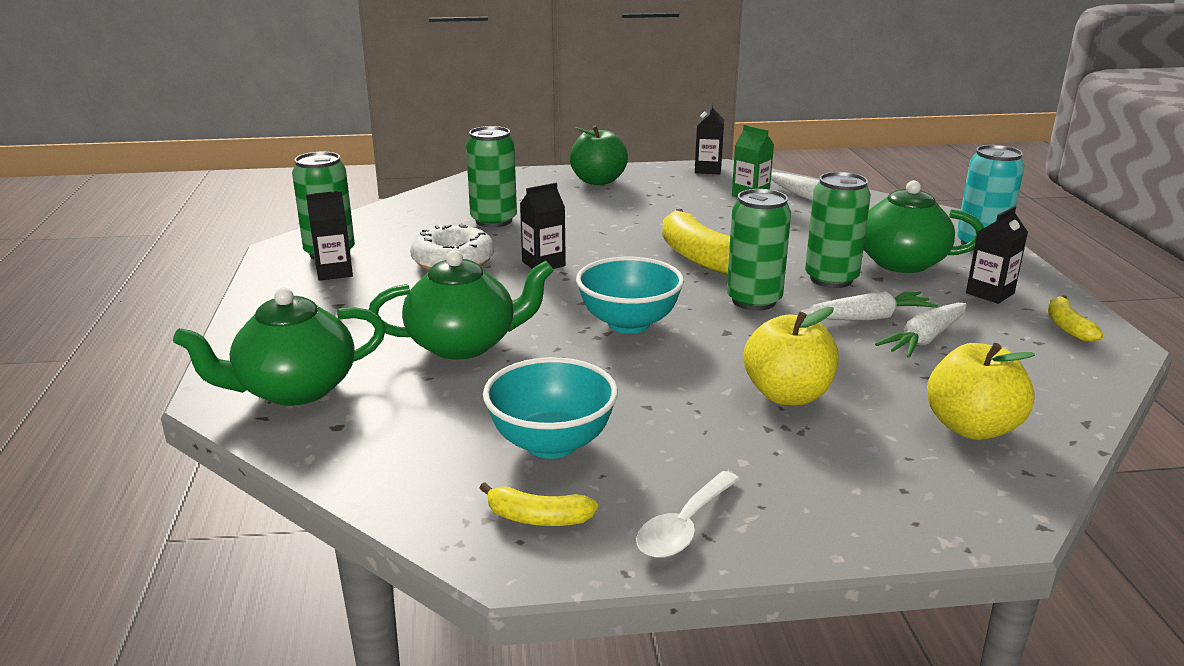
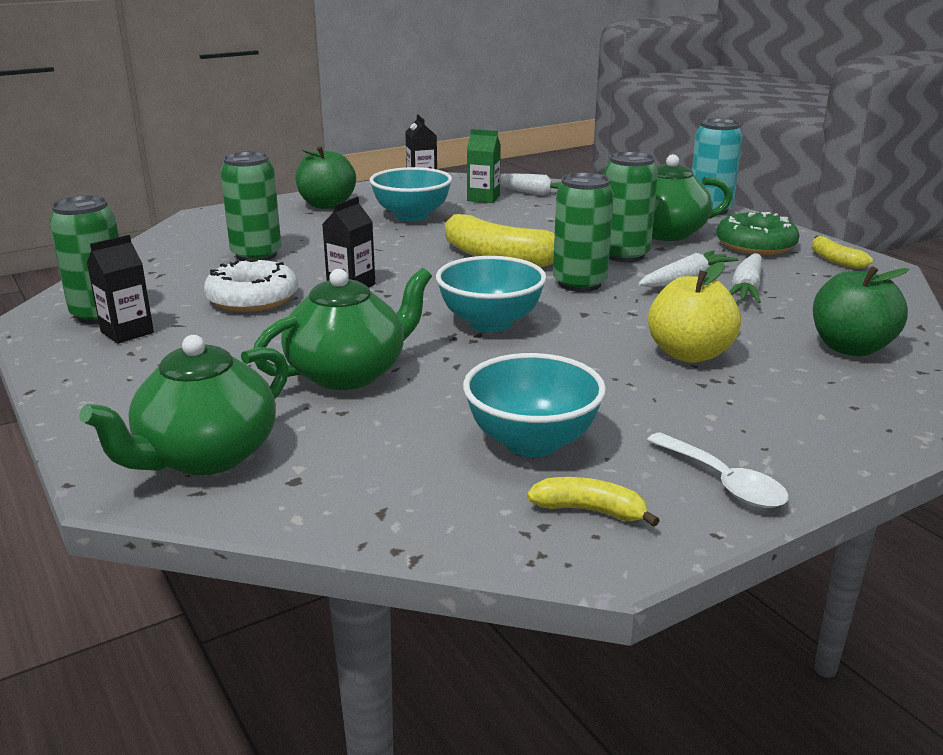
camera: 25 degrees left, 0 degrees up
yellow banana [480,482,598,526] -> yellow banana turned 150 degrees counterclockwise [527,477,660,527]
white spoon [636,471,740,558] -> white spoon turned 45 degrees counterclockwise [647,432,789,508]
yellow apple [927,343,1035,440] -> green apple [813,266,909,356]
black carton [966,206,1028,304] -> green donut [716,212,800,255]
none -> turquoise bowl [370,167,452,222]

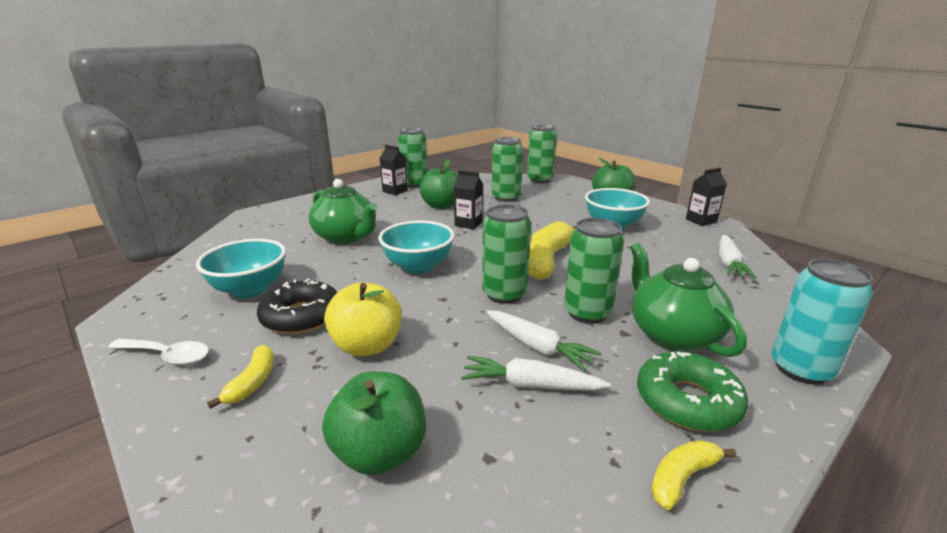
camera: 80 degrees right, 0 degrees up
green teapot [79,335,289,475] -> none
white donut [204,258,298,312] -> green apple [420,160,458,209]
green carton [467,129,501,203] -> none
yellow banana [527,477,660,527] -> yellow banana moved to [207,345,274,409]
white spoon [647,432,789,508] -> white spoon turned 120 degrees counterclockwise [108,339,209,365]
none -> black donut [257,278,338,334]
none -> green can [527,125,557,183]

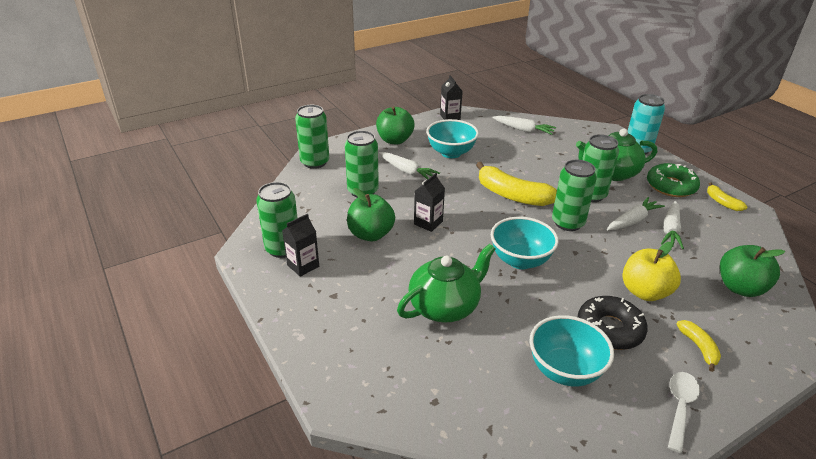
camera: 80 degrees left, 10 degrees up
yellow banana [207,345,274,409] -> yellow banana turned 60 degrees clockwise [676,320,721,372]
none -> white carrot [379,152,440,180]

